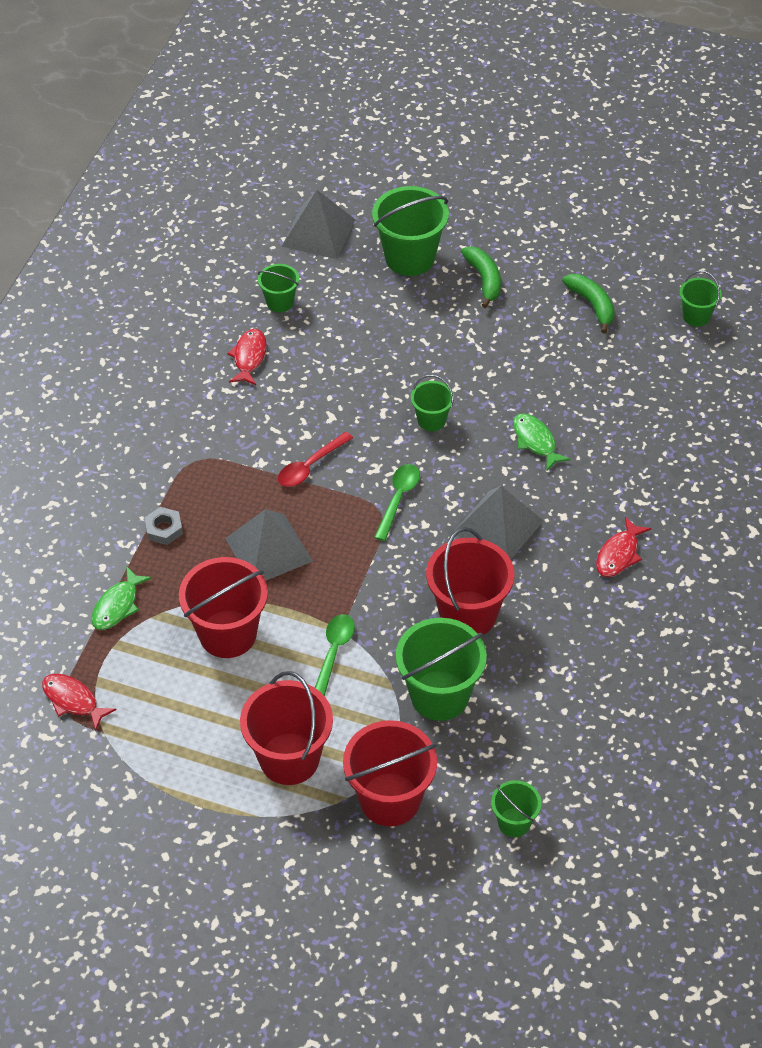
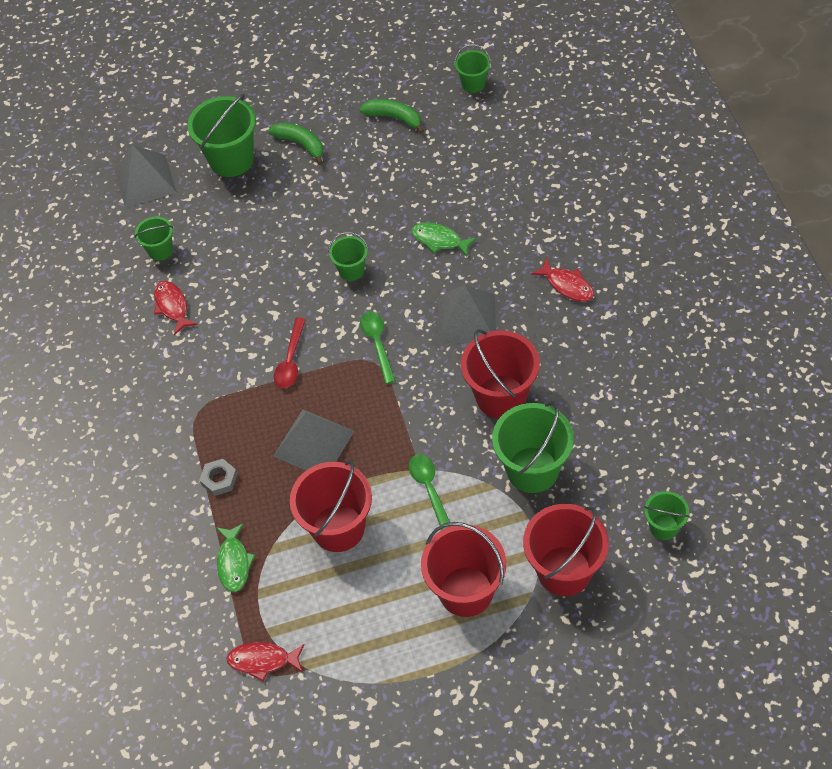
camera: 30 degrees left, 5 degrees up
red fish [596,517,651,577] -> red fish turned 45 degrees counterclockwise [531,257,594,302]

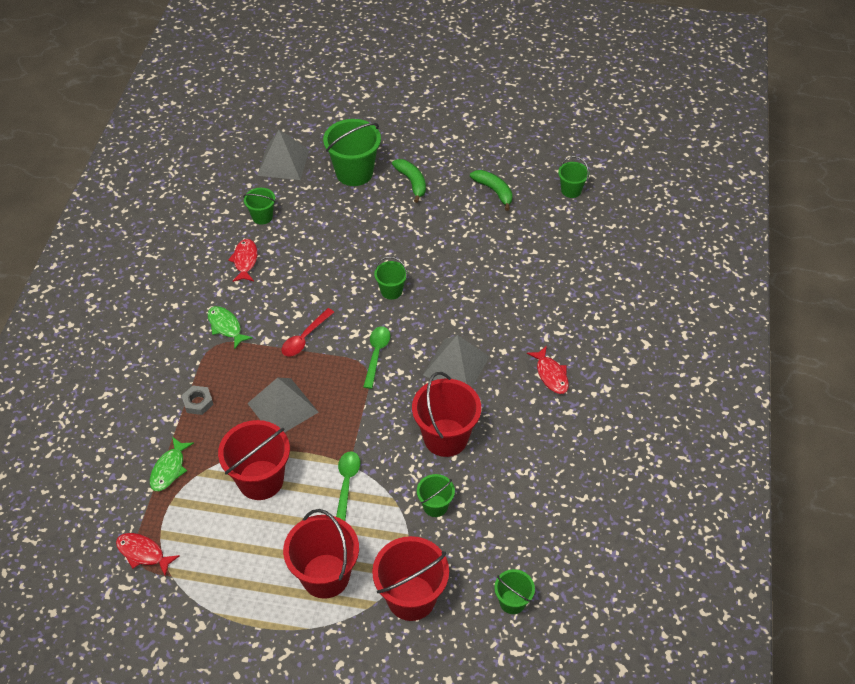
camera: 20 degrees right, 5 degrees down
green fish [411,223,477,257] -> green fish moved to [207,306,253,349]
green bucket [492,402,574,493] -> green bucket [417,474,455,517], size x0.54

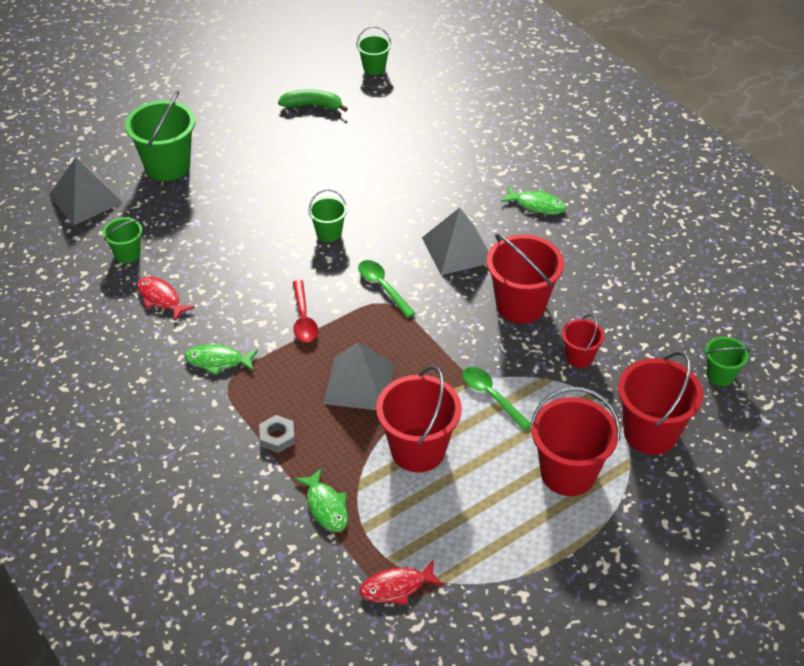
camera: 45 degrees left, 5 degrees down
green banana [392,159,426,203] -> none
green bucket [417,474,455,517] -> red bucket [562,314,604,368]
red fish [527,346,569,394] -> green fish [501,186,566,214]

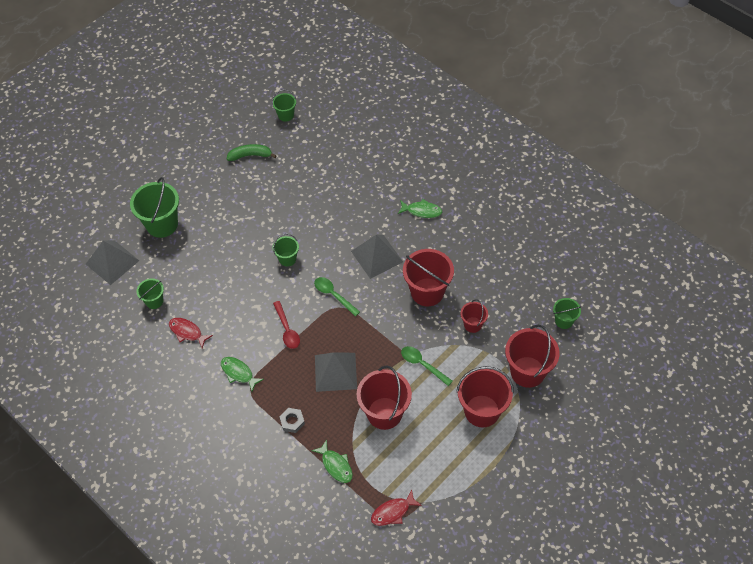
camera: 10 degrees left, 10 degrees up
green fish [185,345,258,375] -> green fish turned 45 degrees clockwise [221,357,264,391]

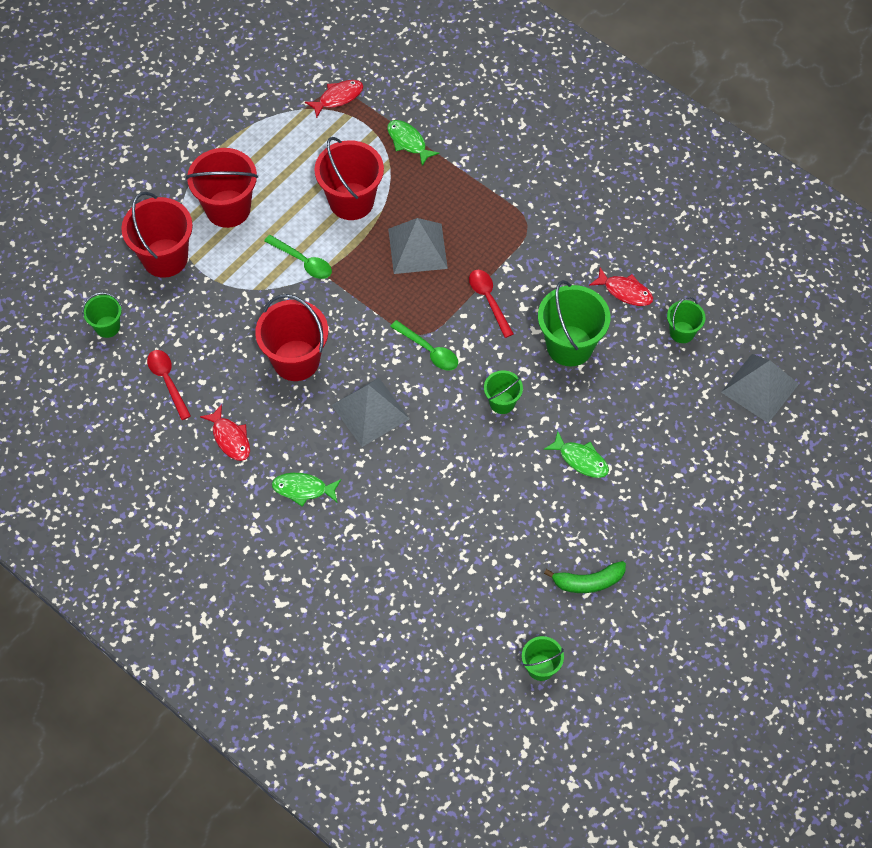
camera: 175 degrees right, 5 degrees up
green bucket [130,177,179,238] -> green bucket moved to [538,280,610,366]
green fish [221,357,264,391] -> green fish moved to [544,431,609,478]
grey nut [279,408,305,433] -> none
red bucket [460,299,488,333] -> none
none -> red spoon [147,350,191,420]
none -> red fish [200,404,250,461]

